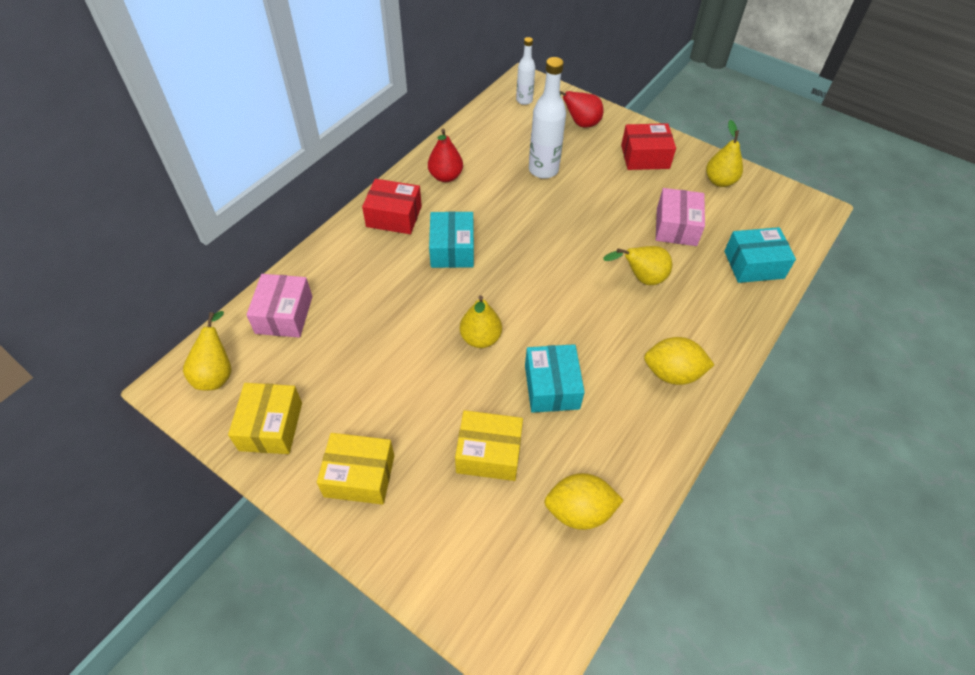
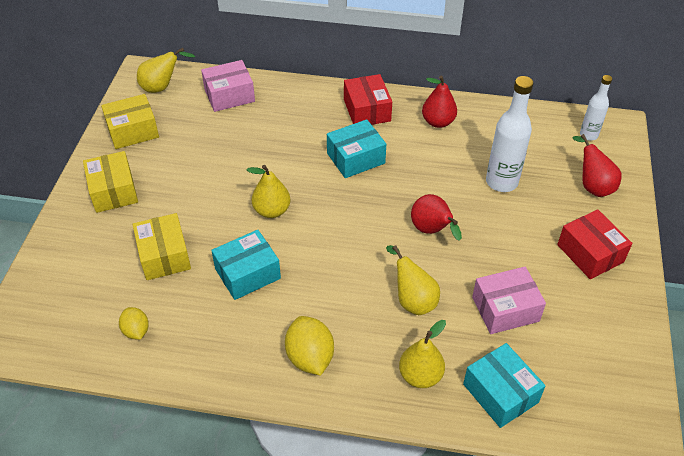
camera: 65 degrees right, 5 degrees down
yellow lemon [544,473,624,530] -> yellow lemon [119,307,149,340], size x0.60
yellow pear [706,120,743,187] -> yellow pear moved to [399,320,446,388]
none -> red pear [411,194,462,241]

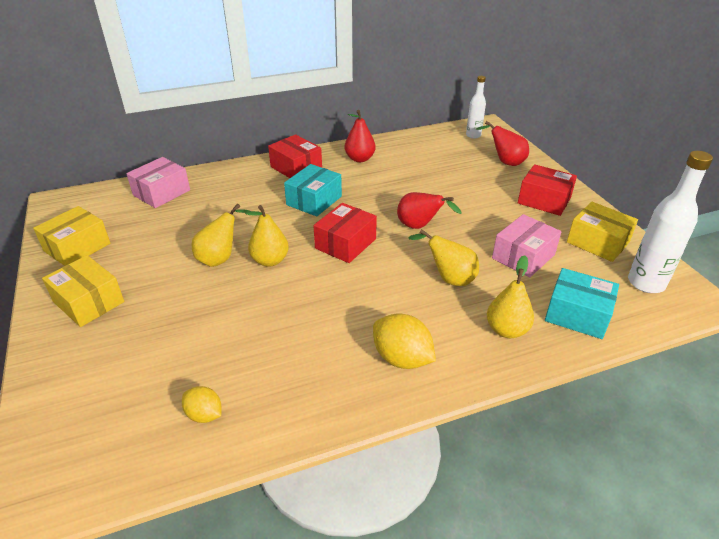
camera: 30 degrees left, 10 degrees down
yellow box [133,213,191,280] -> yellow box moved to [567,202,638,262]
yellow pear [137,47,195,93] -> yellow pear moved to [192,204,250,267]
turquoise box [211,230,281,300] -> none
white bottle [486,76,533,192] -> white bottle moved to [628,151,713,293]
none -> red box [313,203,377,263]

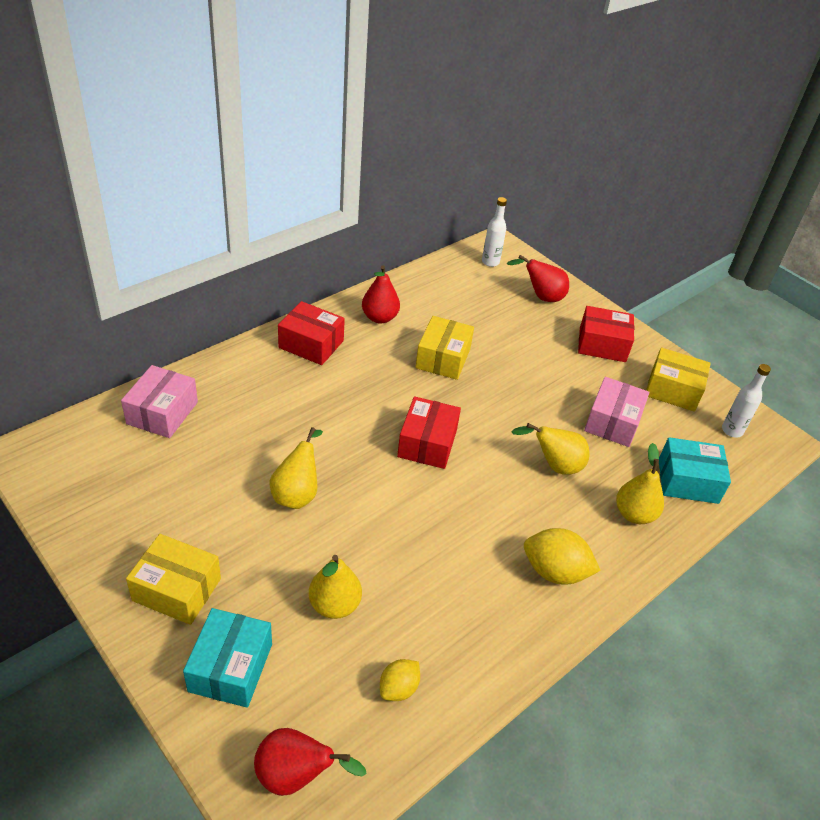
camera: 25 degrees left, 5 degrees up
yellow box [33,206,110,266] -> yellow box moved to [415,316,474,380]
yellow lemon [182,386,221,423] -> yellow lemon turned 60 degrees counterclockwise [380,659,420,701]
yellow pear [245,205,289,267] -> yellow pear moved to [309,555,362,619]
turquoise box [284,164,342,216] -> turquoise box moved to [183,608,272,708]
red pear [397,192,462,229] -> red pear moved to [254,728,367,796]
white bottle [628,151,713,293] -> white bottle [722,364,771,438], size x0.60

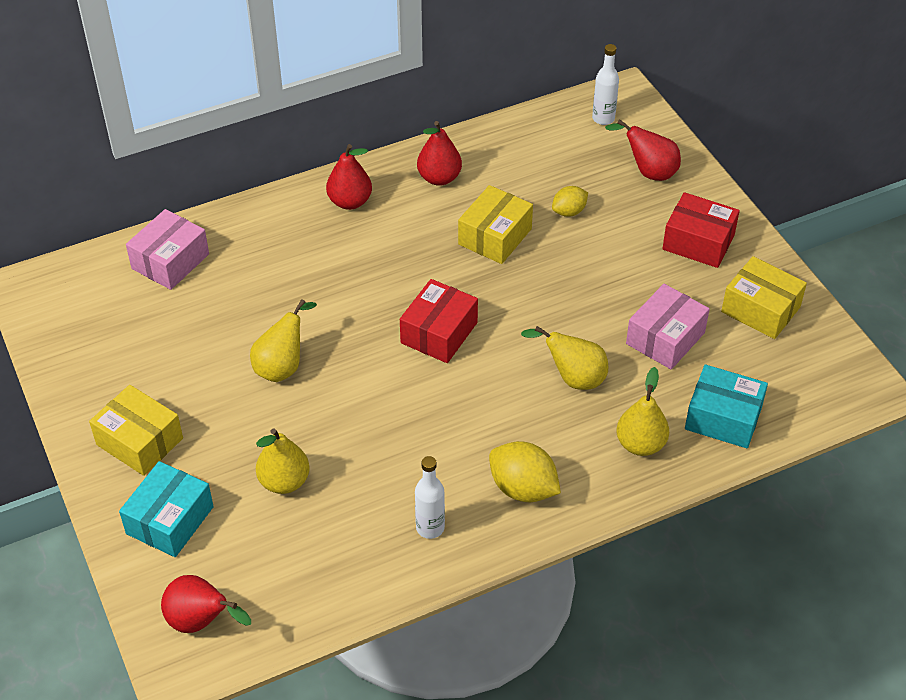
camera: 20 degrees right, 5 degrees up
red box [278,301,345,365] -> red pear [326,144,372,210]
yellow lemon [380,659,420,701] -> yellow lemon moved to [552,186,588,217]
white bottle [722,364,771,438] -> white bottle moved to [415,456,445,539]

